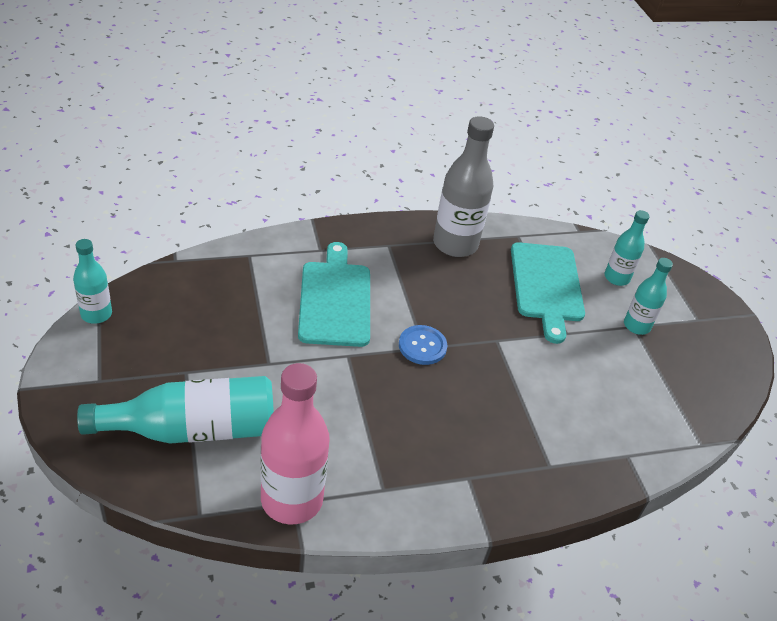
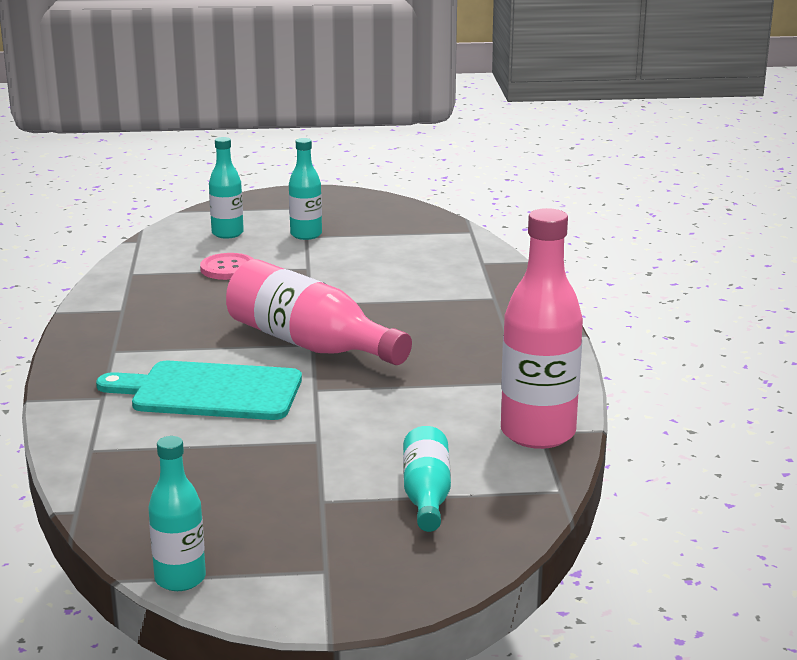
camera: 75 degrees left, 20 degrees down
turquoise bottle [77,376,274,444] -> turquoise bottle [403,426,451,532], size x0.57
blue button [399,325,447,365] -> pink bottle [226,259,412,365]
grey bottle [433,116,494,257] -> none
turquoise cutting board [511,242,585,344] -> pink button [200,253,254,280]

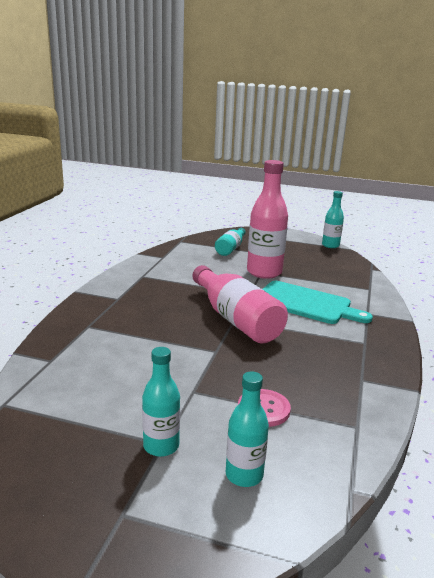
camera: 160 degrees left, 0 degrees up
pink bottle [501,208,583,449] -> pink bottle moved to [247,160,288,279]

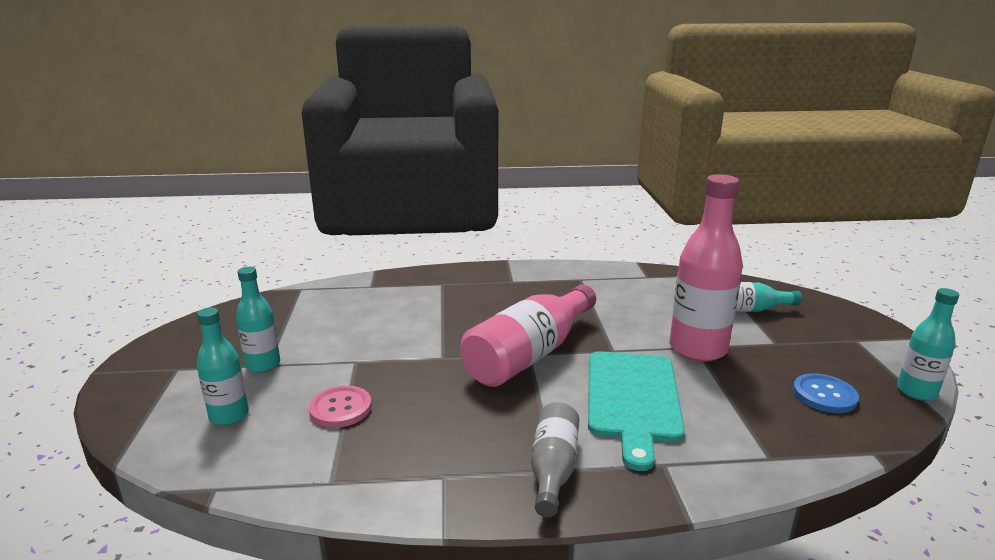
camera: 70 degrees right, 0 degrees up
none -> grey bottle [531,402,579,517]
none -> blue button [793,373,859,413]

